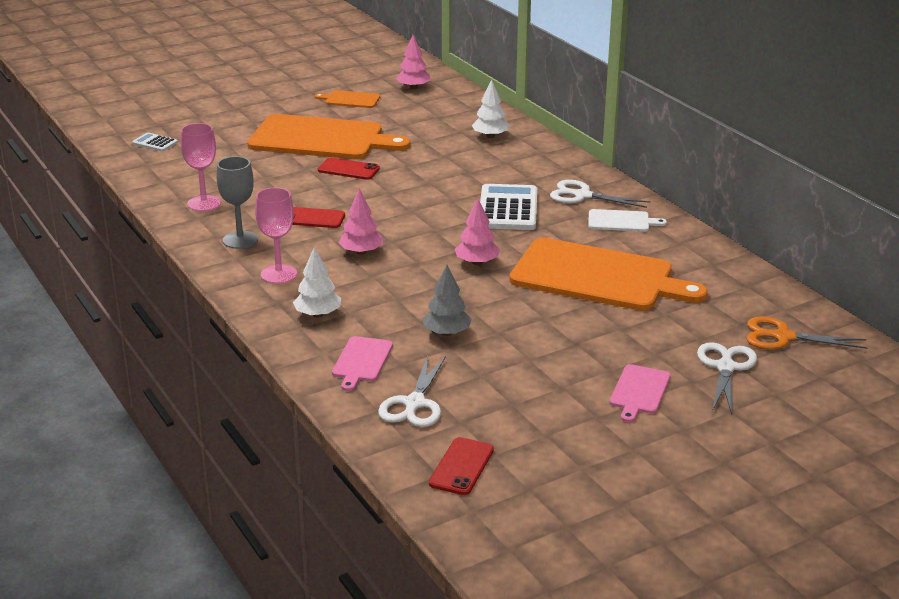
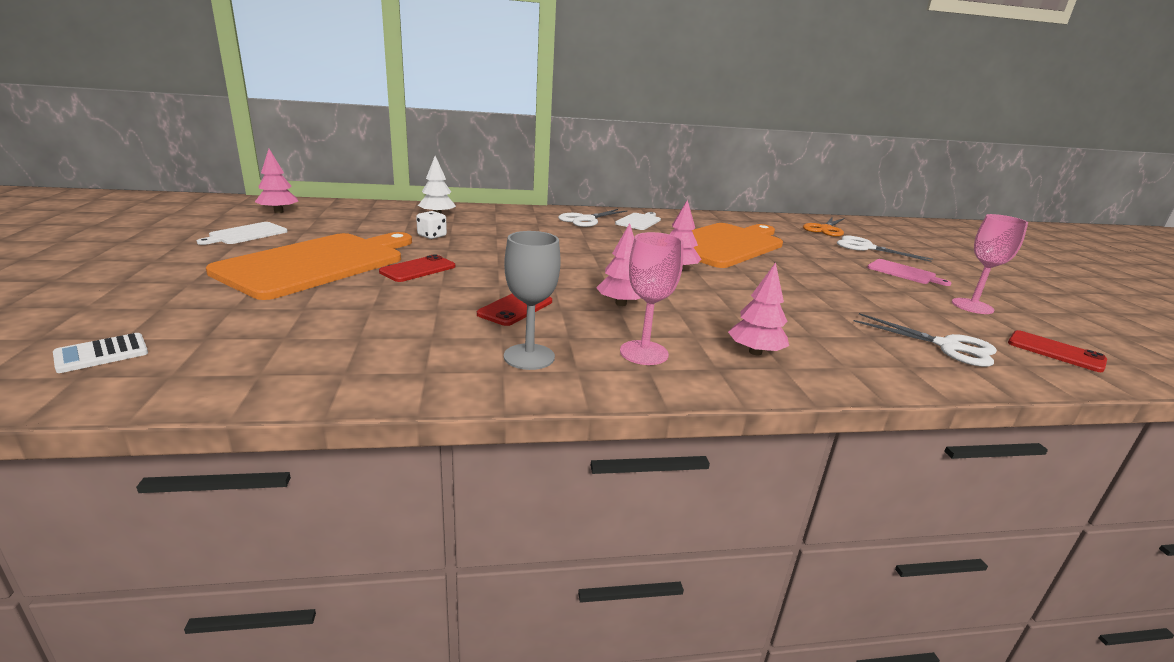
camera: 70 degrees left, 5 degrees down
pink goblet [181,123,221,211] -> pink goblet moved to [952,214,1028,314]
white tree [293,247,341,317] -> pink tree [728,262,789,355]
orange cutting board [314,90,380,108] -> white cutting board [197,222,288,245]
pink cutting board [332,336,393,391] -> none
grey tree [422,265,472,336] -> none
white calculator [480,184,537,230] -> none
none -> white dice [416,211,447,239]

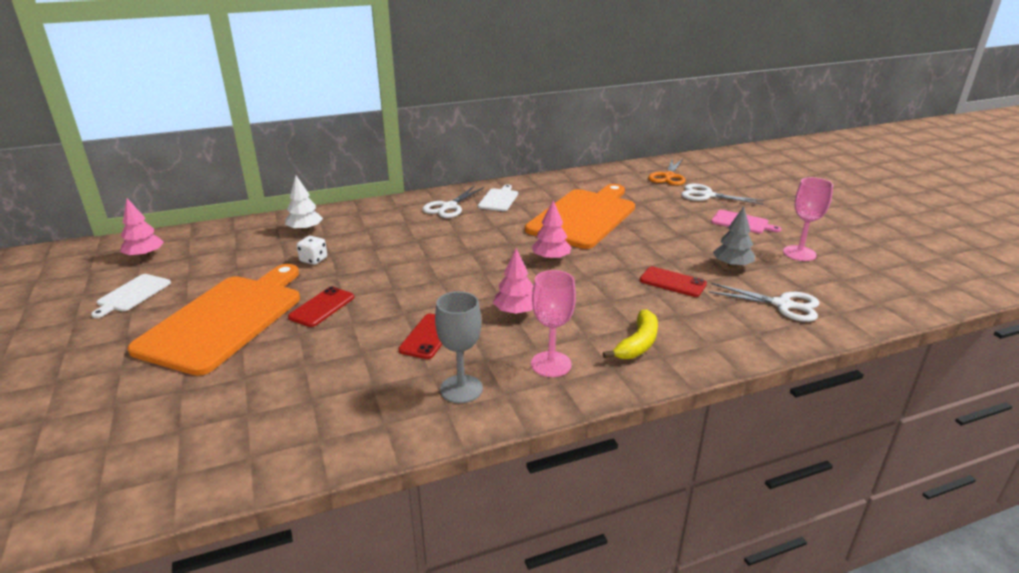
camera: 10 degrees left, 5 degrees up
white calculator [53,333,148,373] -> none
pink tree [728,262,789,355] -> yellow banana [602,309,658,359]
red phone [1008,330,1107,372] -> red phone moved to [640,267,707,297]
none -> grey tree [713,206,755,268]

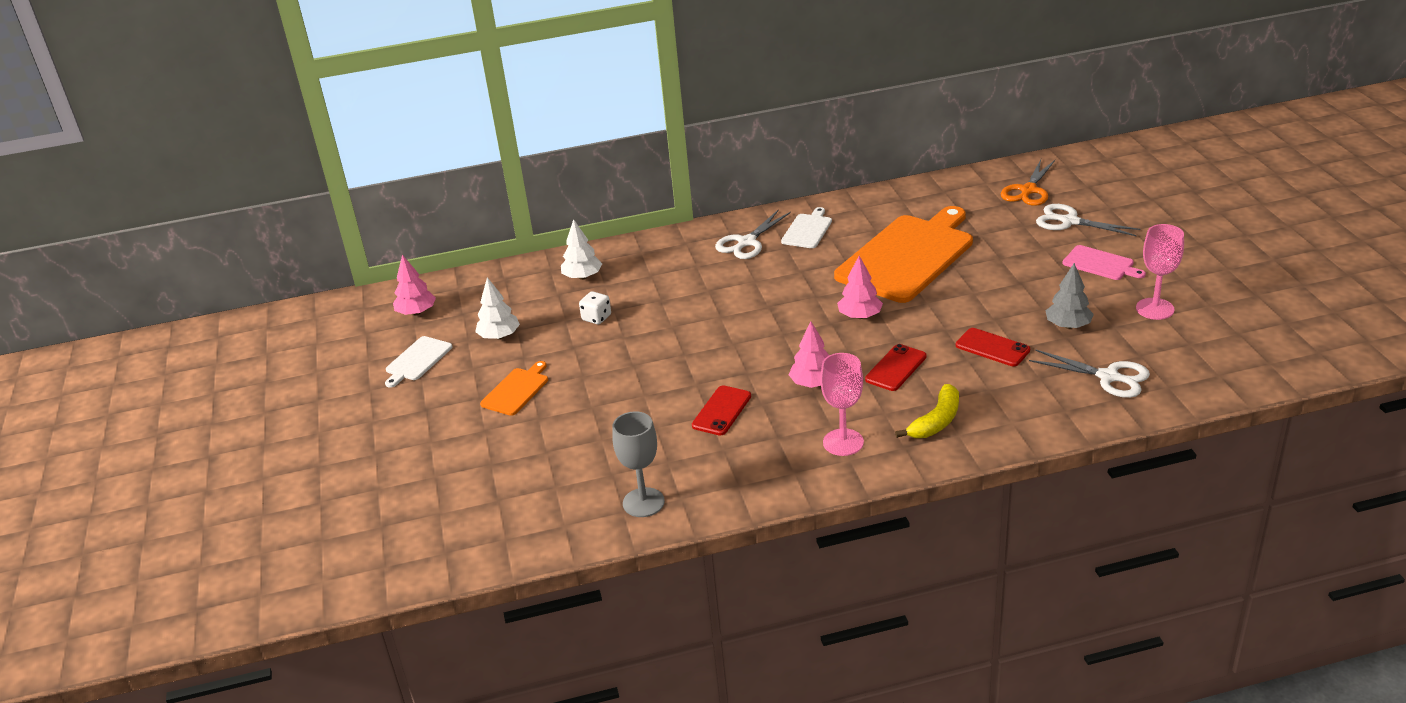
camera: 10 degrees right, 5 degrees up
orange cutting board [127,264,300,376] -> orange cutting board [480,361,548,416], size x0.44
red phone [288,287,354,327] -> red phone moved to [865,344,926,391]
grey goblet [435,291,483,403] -> grey goblet moved to [612,411,665,517]
none -> white tree [475,277,520,339]

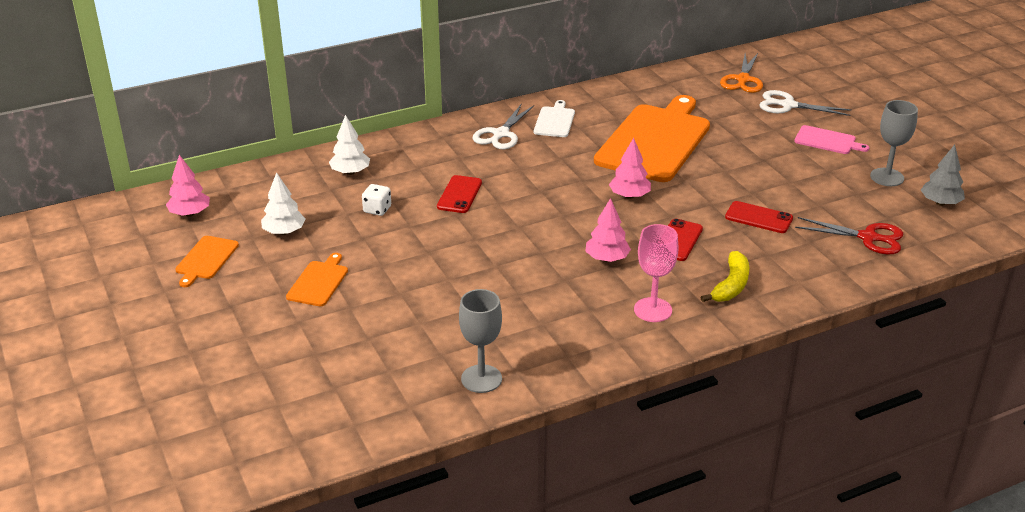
camera: 15 degrees left, 0 degrees up
white cutting board [385,336,453,388] -> orange cutting board [175,236,239,287]
red phone [692,385,751,436] -> red phone moved to [437,175,482,213]
white scissors [1029,349,1150,398] -> red scissors [795,217,903,254]
grey tree [1045,263,1094,329] -> grey tree moved to [921,145,965,206]
pink goblet [1136,224,1184,320] -> grey goblet [870,100,918,186]

